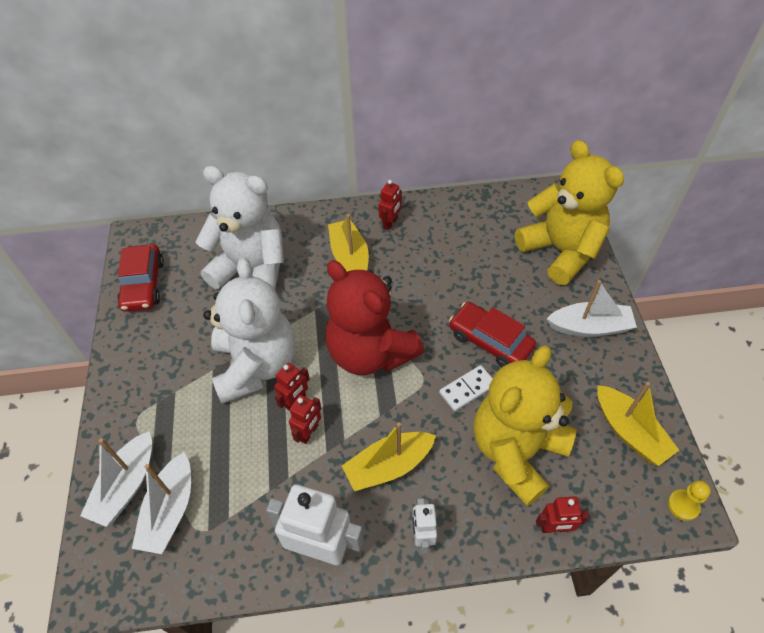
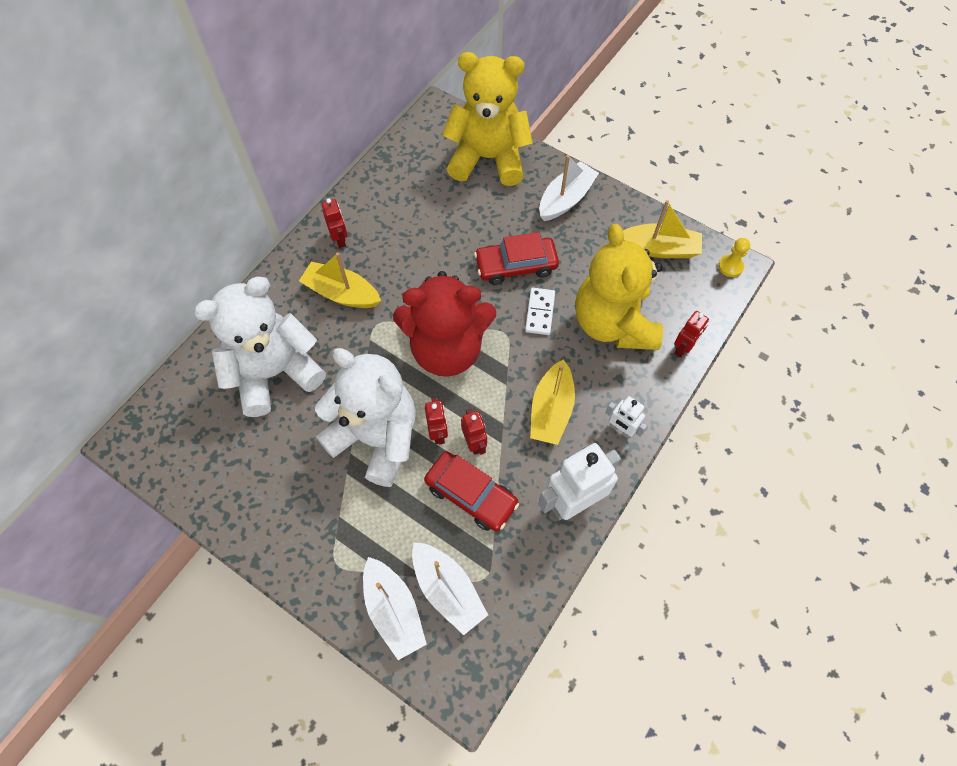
camera: 50 degrees left, 10 degrees up
red car [117,244,164,312] -> red car moved to [424,451,519,531]

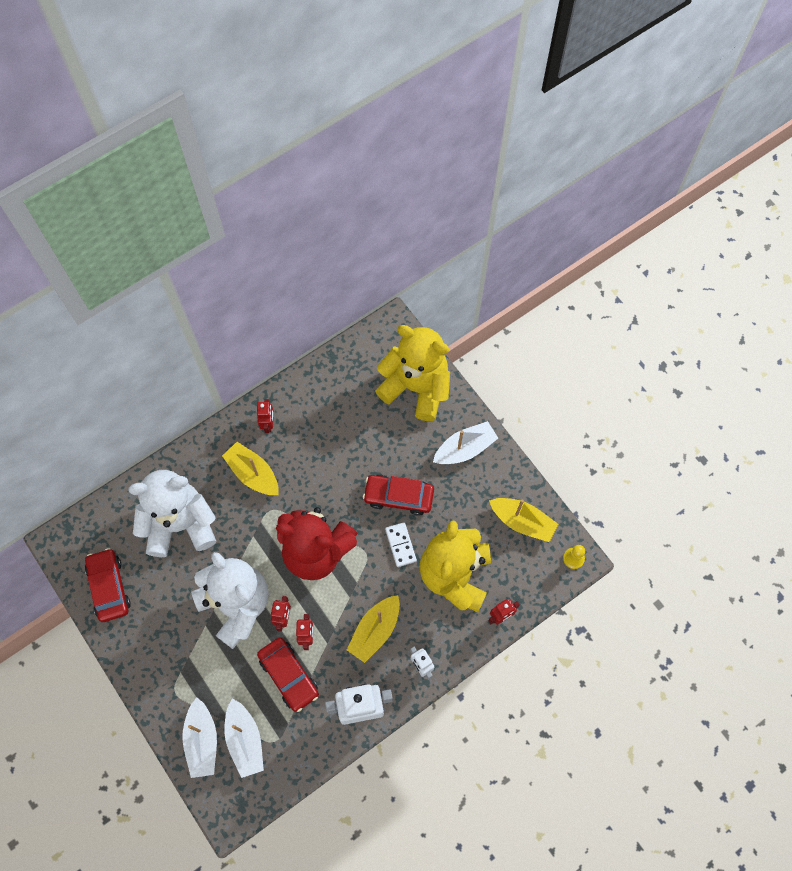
camera: 20 degrees right, 5 degrees up
white domino [525,288,555,335] -> white domino turned 45 degrees counterclockwise [385,522,417,567]
none -> red car [85,548,131,622]

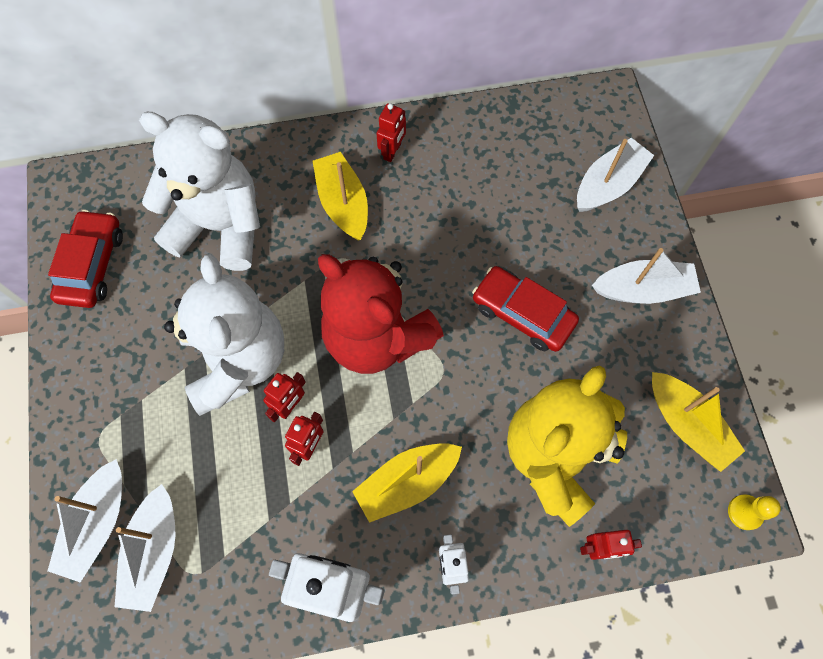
camera: 25 degrees right, 0 degrees up
red car [257,637,319,712] -> none
yellow teddy bear [375,325,450,421] -> white boat [577,138,654,212]
white domino [385,522,417,567] -> none

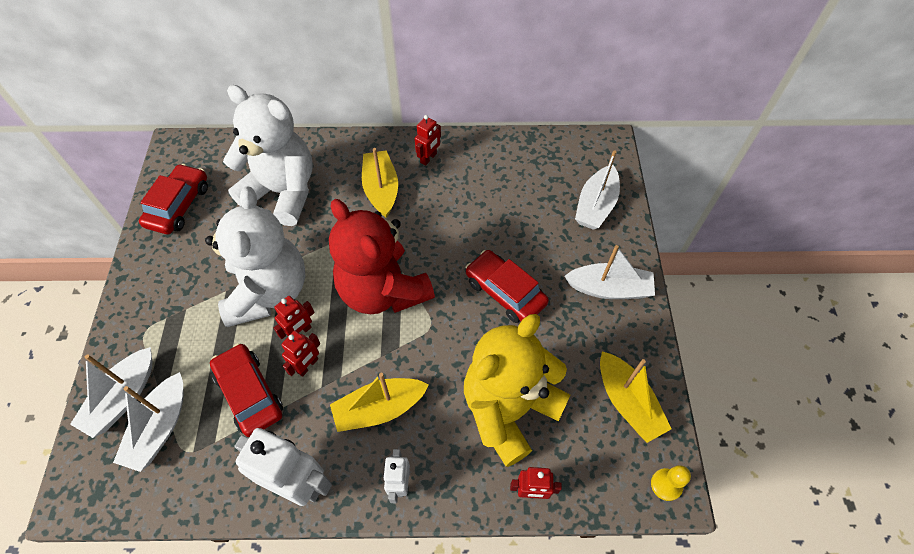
camera: 10 degrees right, 10 degrees down
white boat [577,138,654,212] -> white boat turned 150 degrees clockwise [575,150,620,230]
none -> red car [210,343,283,437]

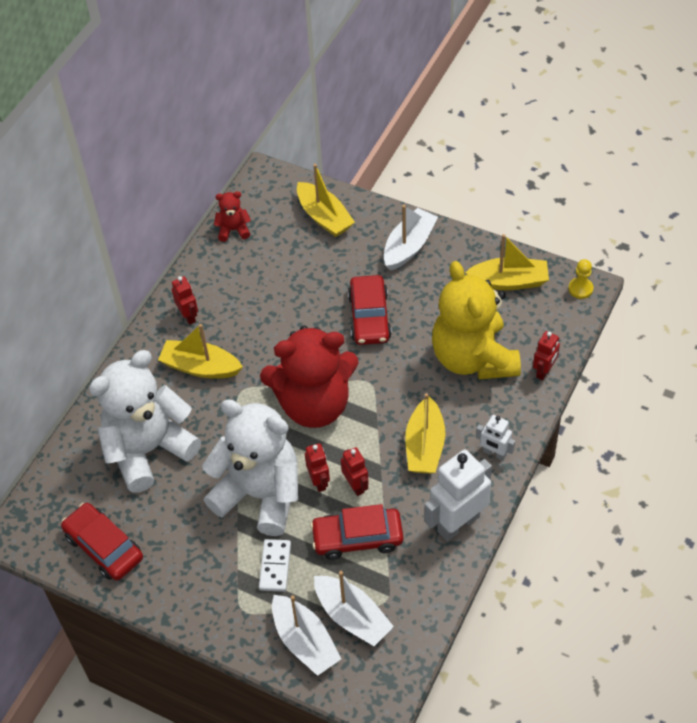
camera: 60 degrees left, 5 degrees down
red car [466,250,549,323] -> red car turned 75 degrees counterclockwise [348,275,392,345]
white boat [575,150,620,230] -> yellow boat [297,164,355,237]
none -> red teddy bear [214,191,251,242]
none -> white domino [259,539,291,592]

